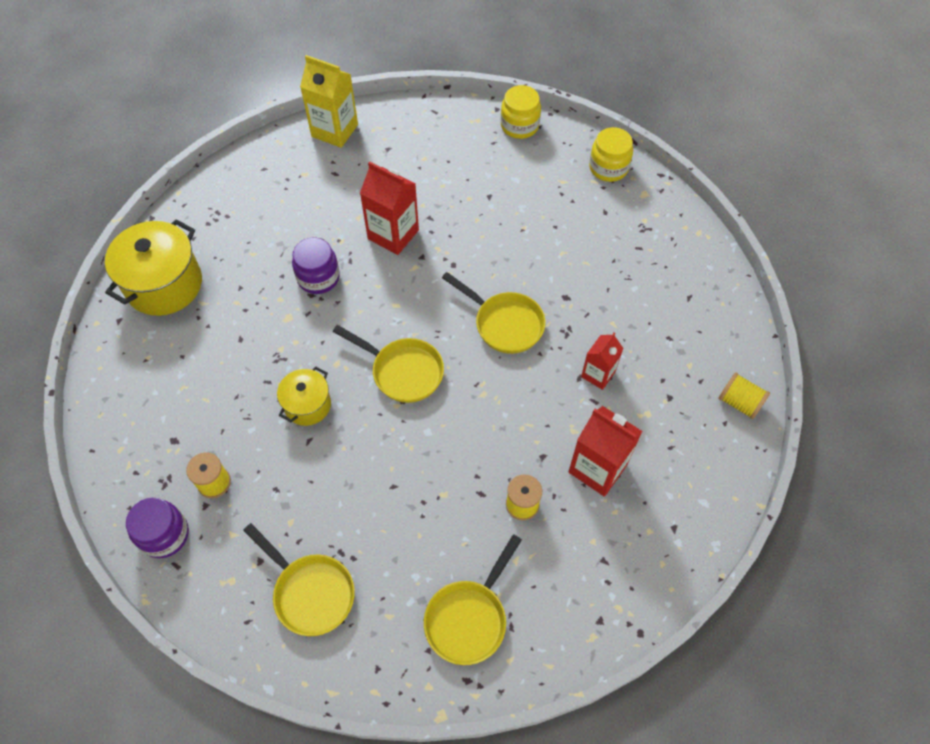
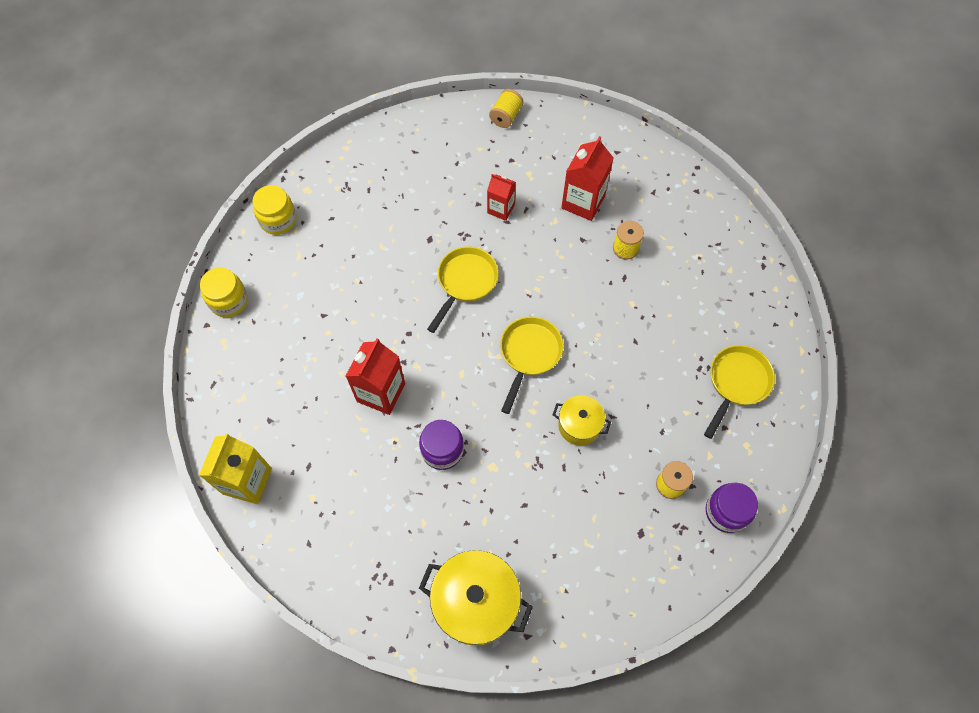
camera: 100 degrees left, 5 degrees up
yellow pan [424,534,522,665] -> none

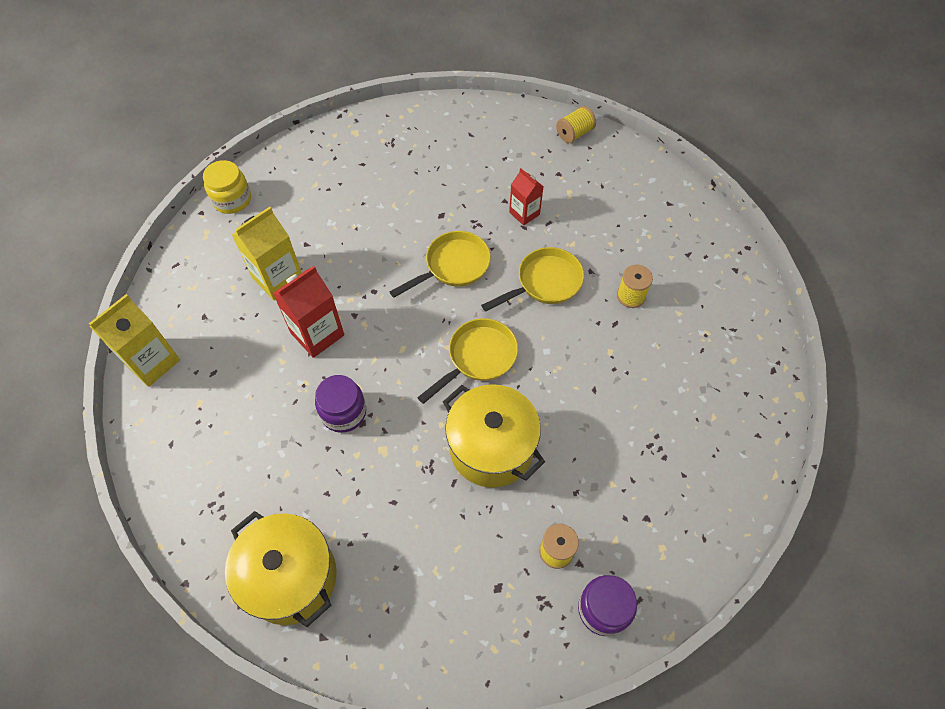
camera: 25 degrees right, 5 degrees down
yellow jar [252,185,297,235] -> none
yellow pot [552,395,611,446] -> yellow pot [443,384,545,488], size x1.76
red carton [561,136,614,221] -> none
yellow pan [704,345,775,439] -> yellow pan moved to [481,247,584,312]
none -> yellow carton [232,207,302,300]

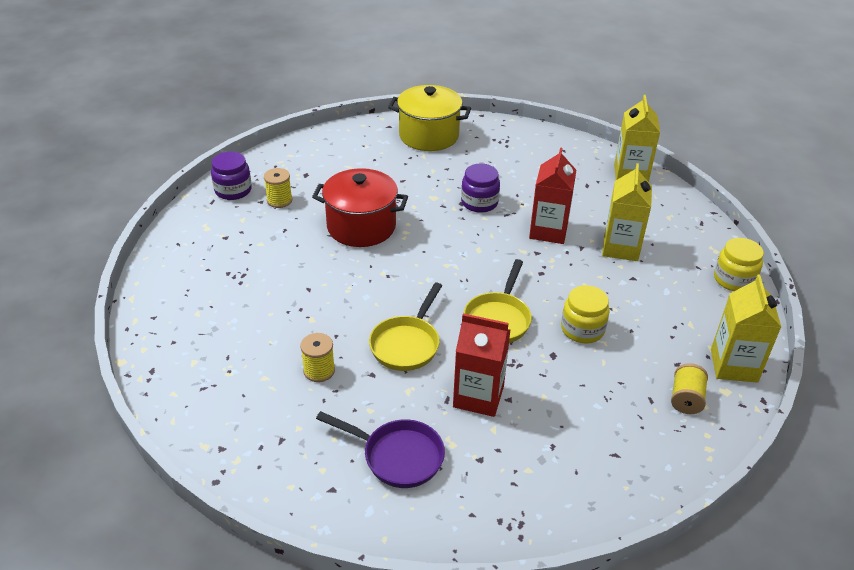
camera: 145 degrees right, 20 degrees down
yellow pan [417,318,518,404] -> none
yellow pot [443,384,545,488] -> red pot [312,168,408,247]
red carton [509,168,543,226] -> red carton [453,313,510,417], size x1.61
yellow spool [556,106,596,143] -> yellow spool moved to [671,363,708,414]
none -> purple pan [316,411,445,488]
none -> yellow jar [561,285,610,343]
none -> yellow carton [711,274,781,383]

